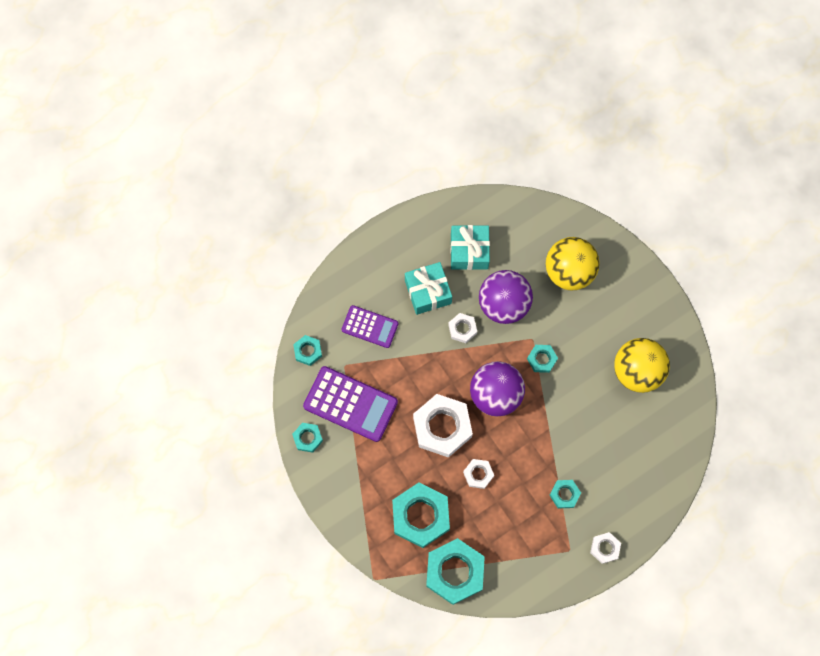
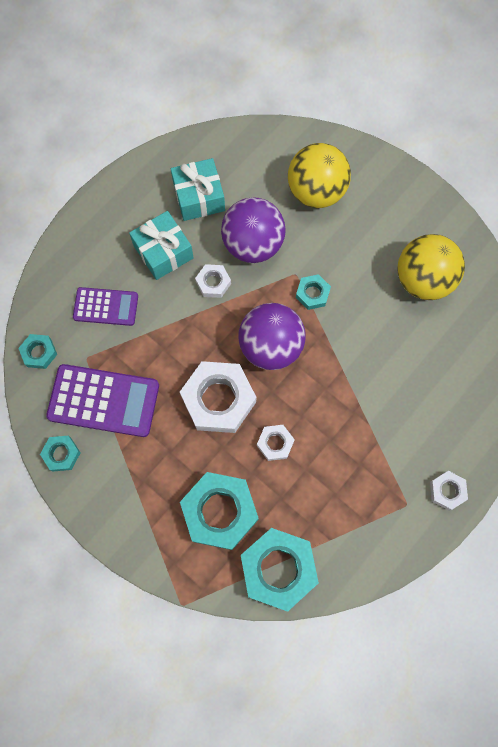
camera: 15 degrees left, 0 degrees up
turquoise nut [549,480,581,508] -> none

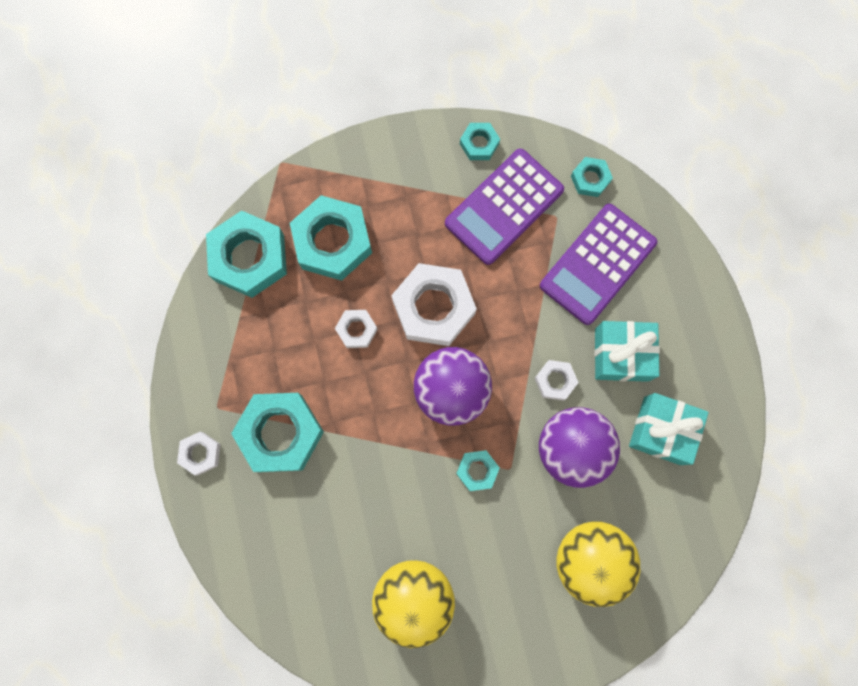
camera: 125 degrees right, 5 degrees up
purple calculator [73,287,138,326] -> purple calculator [540,204,657,325], size x1.62
none -> turquoise nut [231,393,324,472]

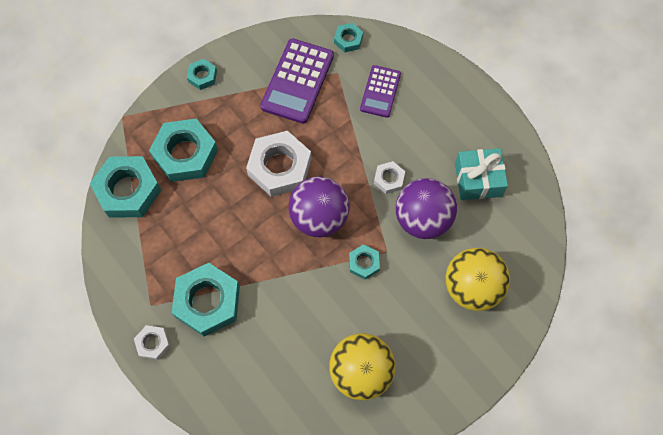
camera: 25 degrees left, 10 degrees down
white nut [335,310,378,348] -> none
turquoise nut [460,123,500,160] -> turquoise nut moved to [187,59,217,90]
purple calculator [540,204,657,325] -> purple calculator [360,65,401,118], size x0.62
turquoise gift [594,321,660,382] -> none

